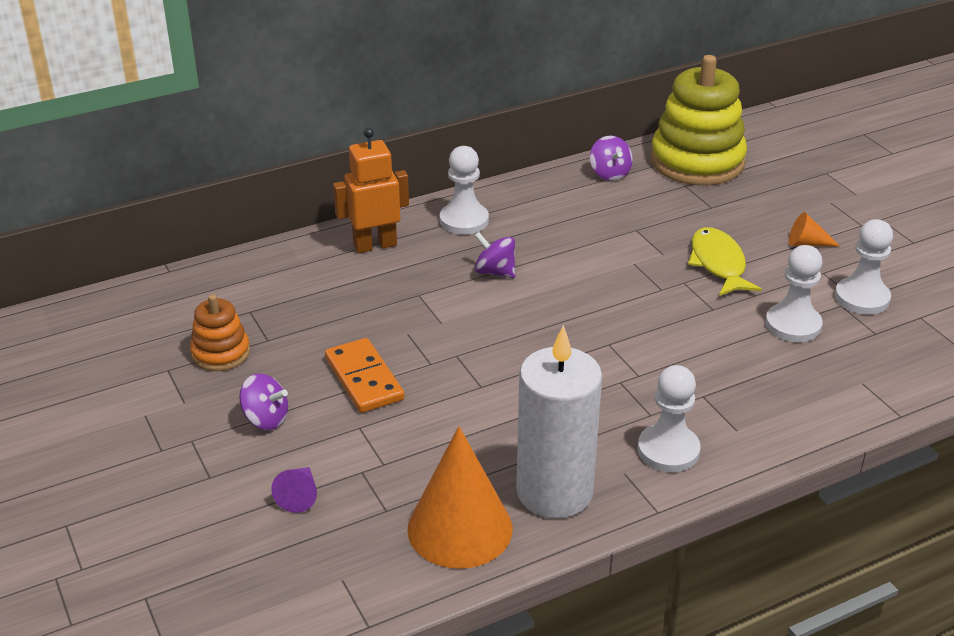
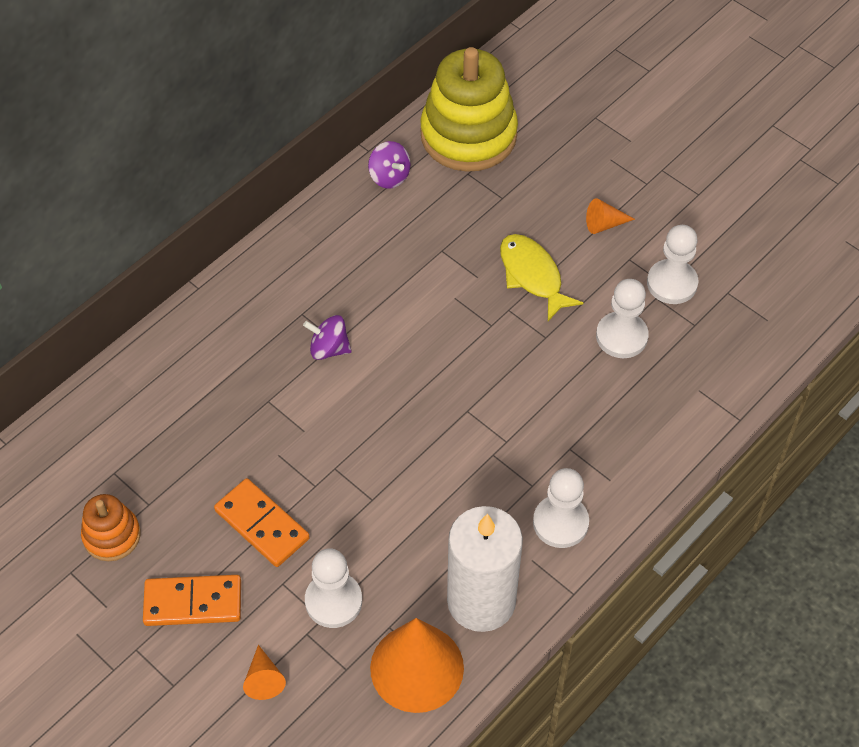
camera: 20 degrees left, 20 degrees up
purple spinning top [239,373,288,430] -> orange domino [143,575,241,626]
purple cone [271,467,317,513] -> orange cone [243,645,286,700]
orange robot [333,128,409,253] -> none
white pawn [440,146,489,235] -> white pawn moved to [305,548,362,628]

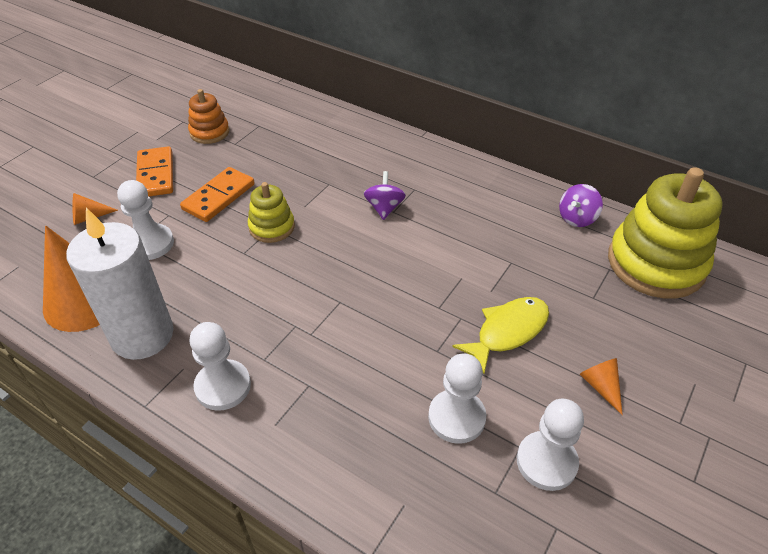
camera: 80 degrees right, 10 degrees down
none -> yellow stacking toy [248,182,295,243]

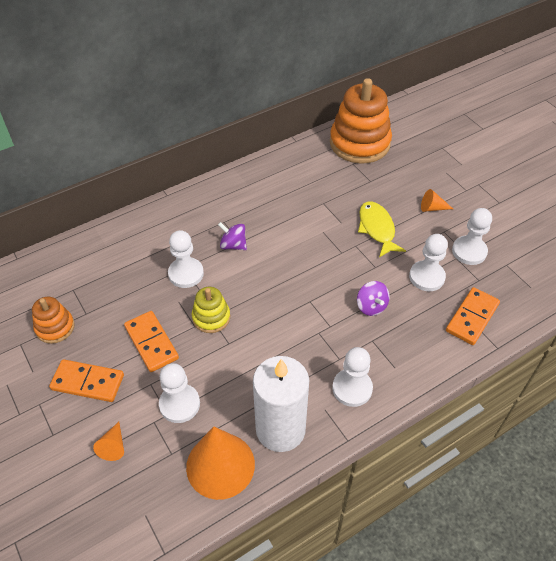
camera: 65 degrees left, 5 degrees up
purple spinning top [559,184,603,227] -> purple spinning top moved to [357,281,390,316]
yellow stacking toy [608,167,723,299] -> orange stacking toy [330,78,392,164]
none -> white pawn [168,230,204,288]
none -> orange domino [446,287,500,345]

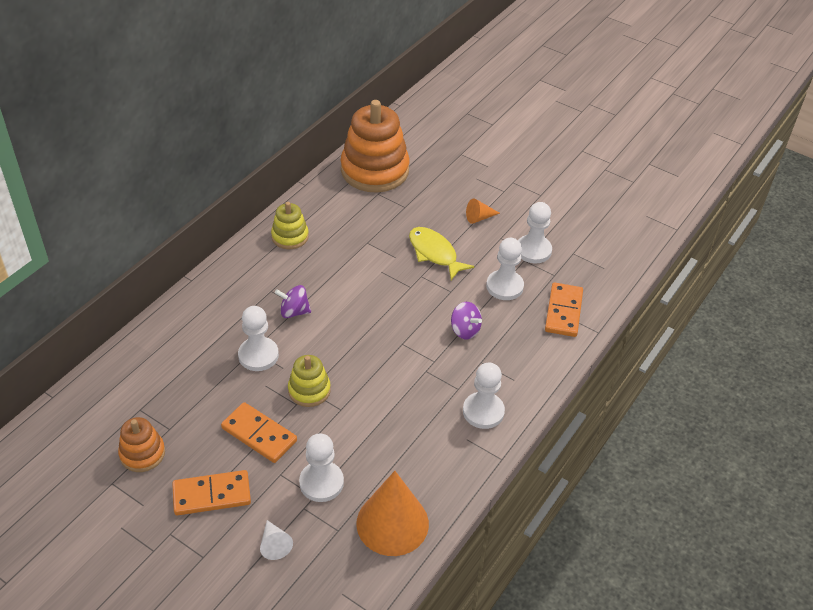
camera: 25 degrees left, 5 degrees down
orange cone [93,422,124,461] -> white cone [260,520,293,560]
white candle [253,356,309,452] -> none
none -> yellow stacking toy [271,202,309,249]

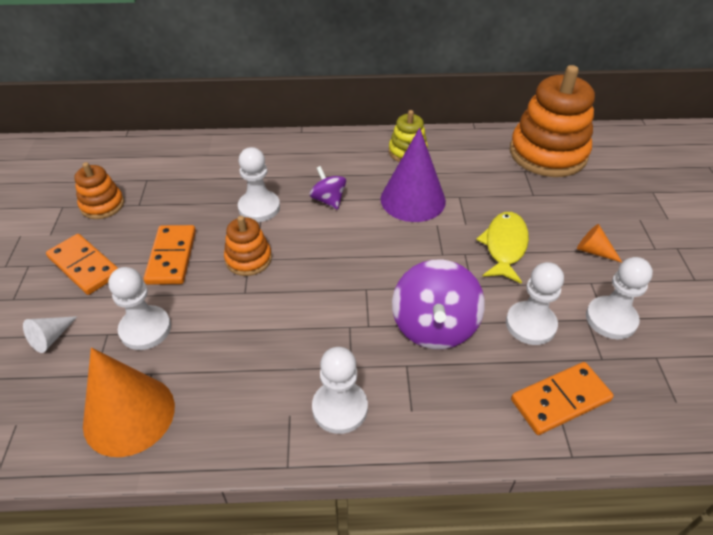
camera: 55 degrees right, 0 degrees up
yellow stacking toy [288,355,331,407] -> orange stacking toy [224,216,272,276]
purple spinning top [451,302,482,339] -> purple spinning top [392,260,485,349], size x1.83
none -> purple cone [380,128,446,222]

